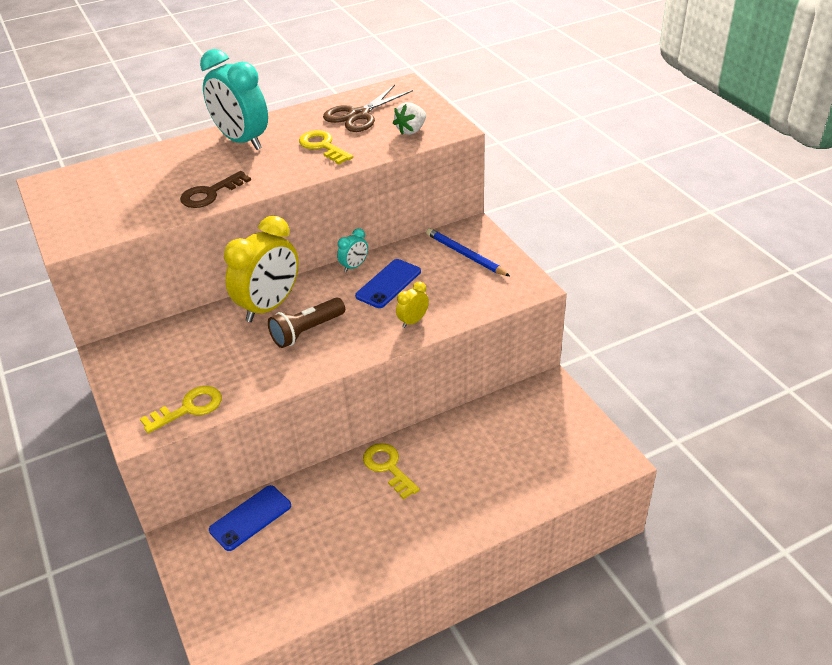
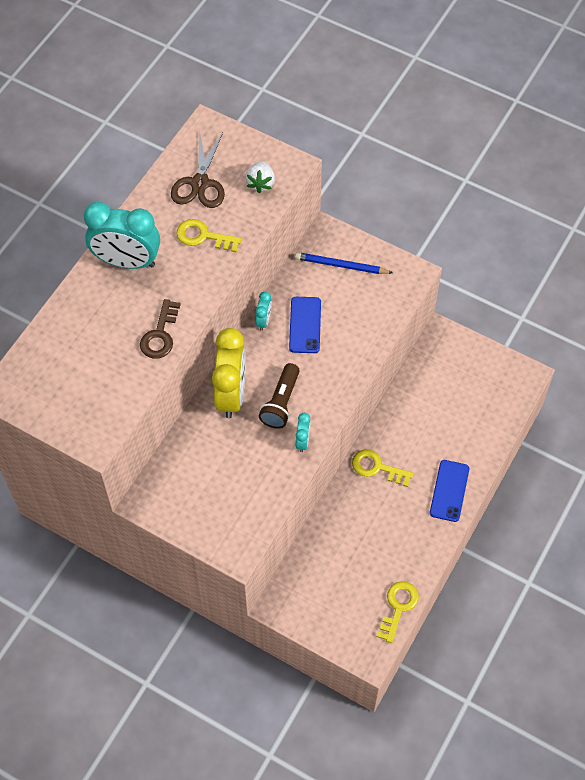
camera: 35 degrees left, 20 degrees up
yellow key [140,386,222,433] -> yellow key moved to [377,581,419,643]
blue phone [209,485,291,551] -> blue phone moved to [430,460,469,522]
yellow clock [396,282,429,328] -> none
none -> turquoise clock [296,413,311,452]

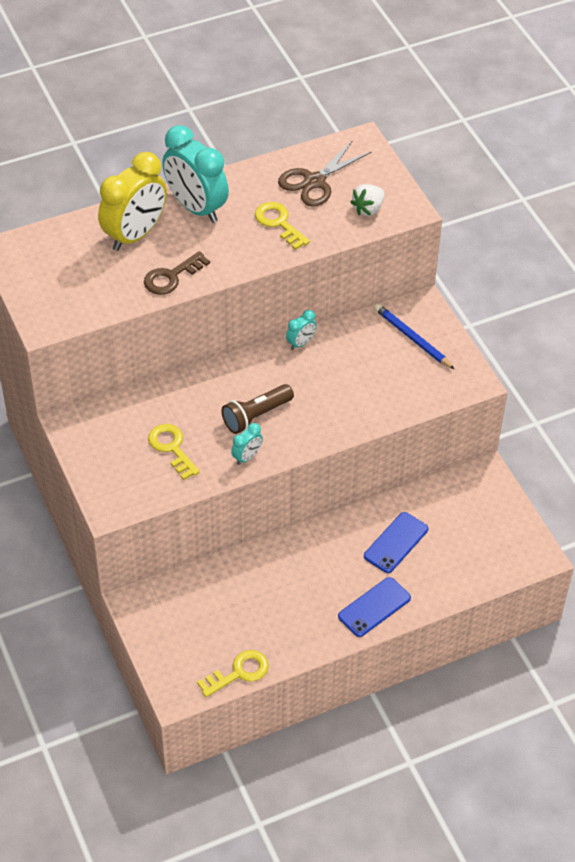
camera: 35 degrees right, 10 degrees down
yellow clock [212,328,246,418] -> yellow clock moved to [98,152,167,251]
blue phone [289,297,321,353] -> blue phone moved to [364,512,428,573]
yellow key [352,449,413,487] -> yellow key moved to [148,424,200,480]

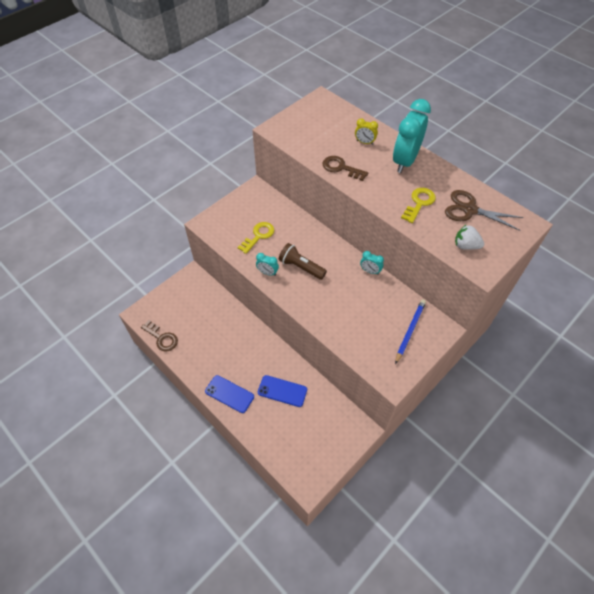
camera: 70 degrees right, 5 degrees up
yellow clock [98,152,167,251] -> yellow clock [355,118,378,145], size x0.45
yellow key [197,650,269,697] -> brown key [141,320,178,352]

